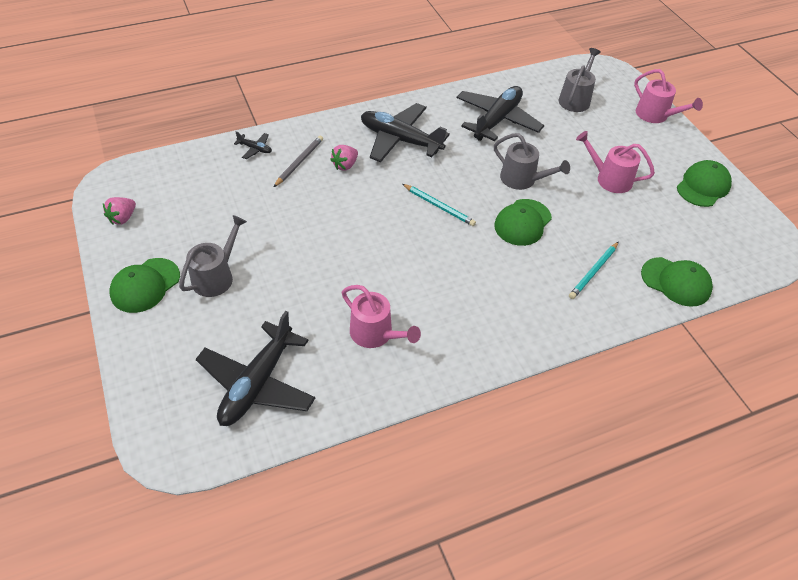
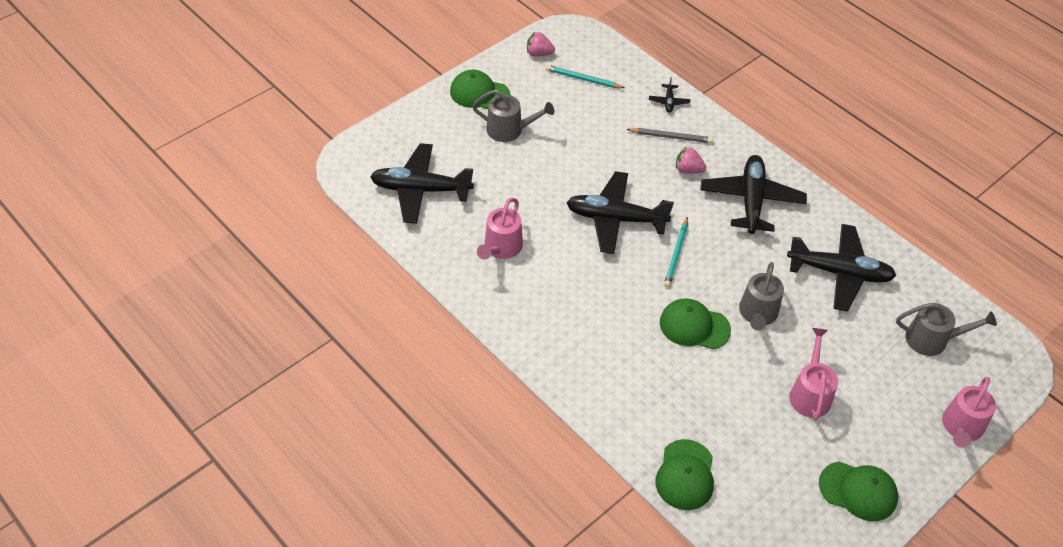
camera: 70 degrees right, 0 degrees up
turquoise pencil [569,242,619,299] -> turquoise pencil moved to [545,65,624,88]
none -> black plane [566,171,674,254]

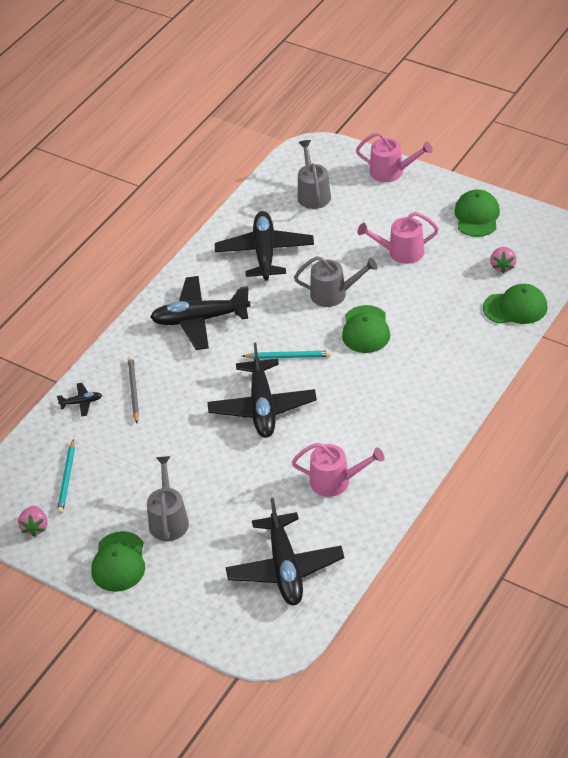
camera: 100 degrees left, 5 degrees down
pink strawberry [676,147,706,173] -> pink strawberry moved to [490,247,517,273]

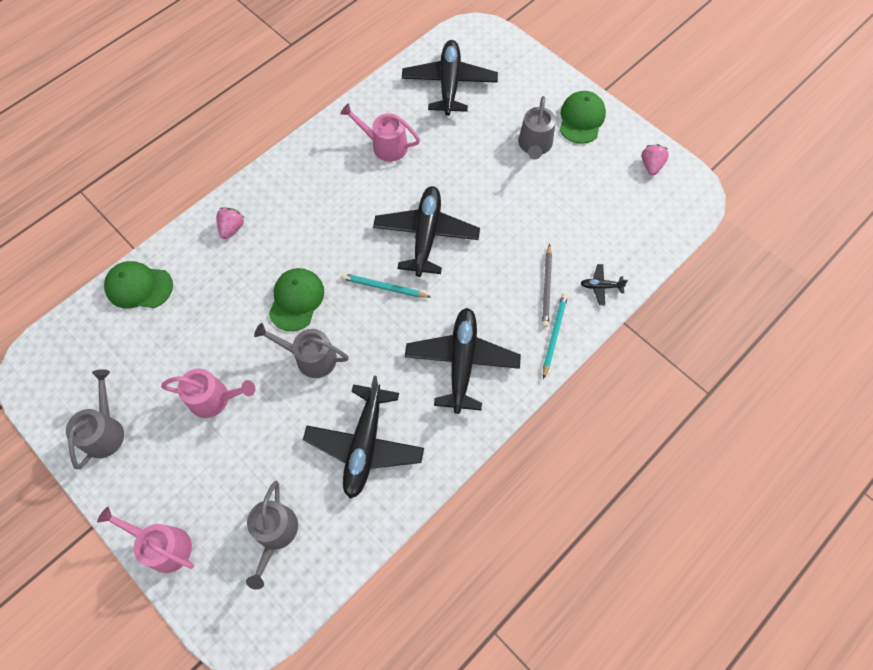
camera: 170 degrees left, 20 degrees up
turquoise pencil [57,439,75,514] -> turquoise pencil moved to [543,293,568,379]
black plane [150,276,250,350] -> black plane turned 90 degrees counterclockwise [405,308,521,414]
green cap [454,189,500,237] -> grey watering can [66,369,124,469]
pink strawberry [490,247,517,273] -> pink strawberry moved to [216,207,244,239]

